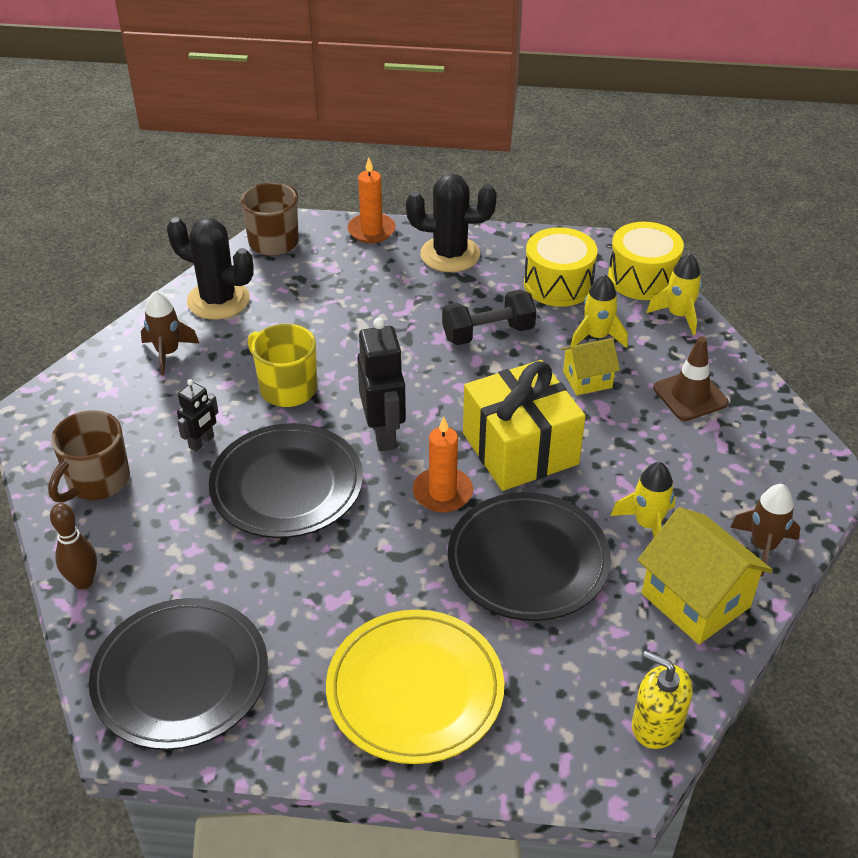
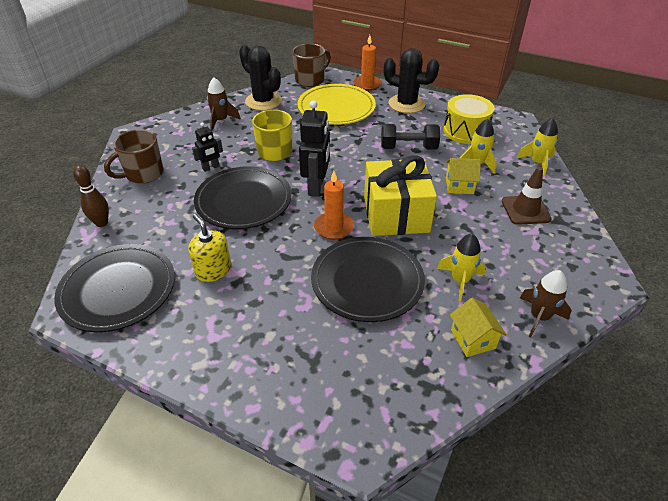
camera: 20 degrees right, 0 degrees up
yellow plate [326,610,504,764] -> yellow plate moved to [298,84,376,125]
yellow drum [608,222,684,300] -> none
yellow soap dispenser [632,651,693,749] -> yellow soap dispenser moved to [188,214,231,282]
yellow house [638,507,773,644] -> yellow house [450,297,507,357], size x0.58

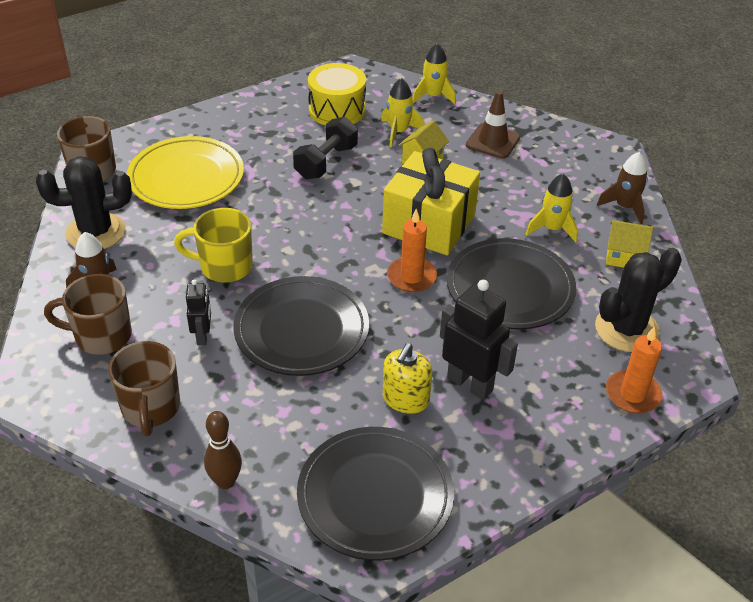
camera: 60 degrees left, 0 degrees up
yellow soap dispenser [188,214,231,282] -> yellow soap dispenser turned 60 degrees counterclockwise [383,343,432,414]
black robot [299,100,330,197] -> black robot moved to [440,280,518,400]
orange candle [353,35,382,91] -> orange candle moved to [606,326,662,413]
black cactus [384,48,439,113] -> black cactus moved to [595,248,682,352]
none -> brown mug [44,274,132,355]

